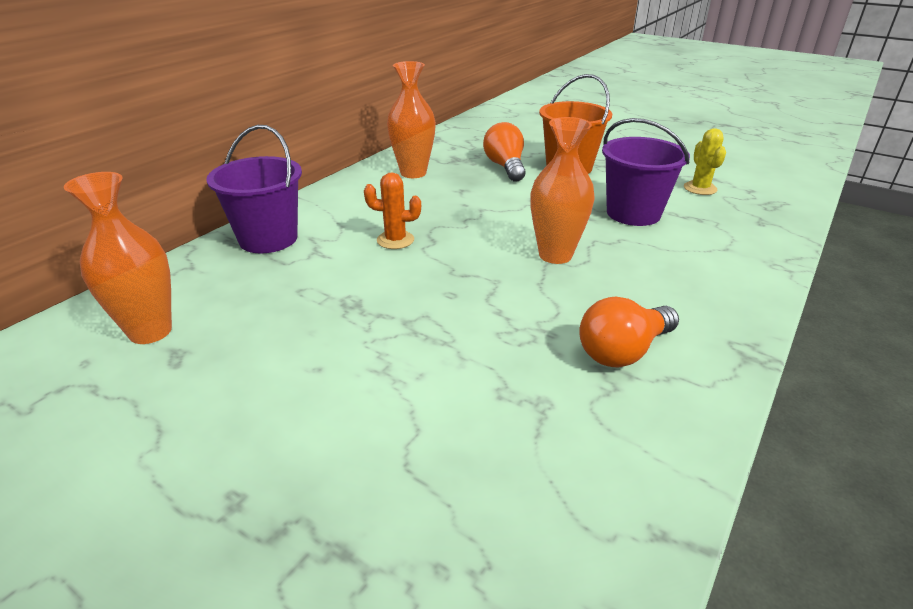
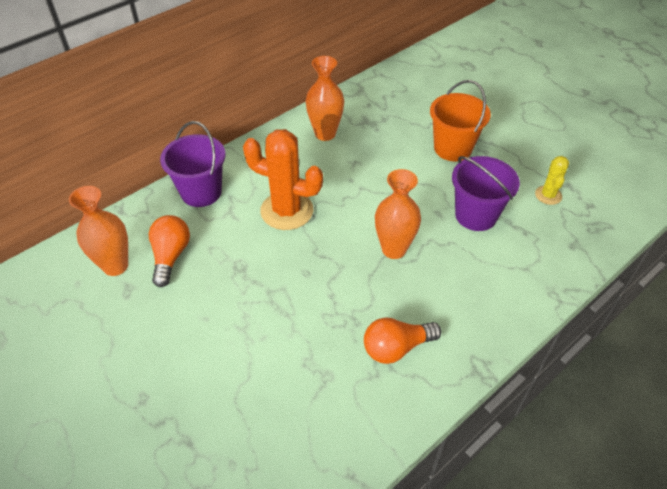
camera: 15 degrees right, 15 degrees up
orange cactus [364,172,421,249] -> orange cactus [243,129,323,230], size x1.95
orange light bulb [483,122,526,182] -> orange light bulb moved to [149,215,190,287]

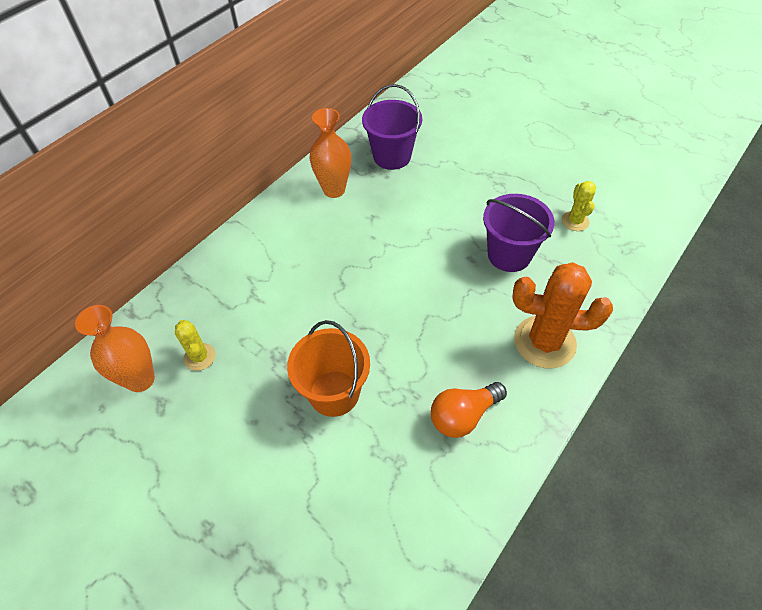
camera: 10 degrees left, 5 degrees up
orange light bulb [149,215,190,287] -> yellow cactus [175,320,216,371]
purple bucket [160,121,226,207] -> purple bucket moved to [362,84,422,170]
orange cactus [243,129,323,230] -> orange cactus moved to [513,262,613,368]
orange vase [375,169,421,259] -> none
orange bucket [430,80,491,161] -> orange bucket moved to [287,320,370,417]

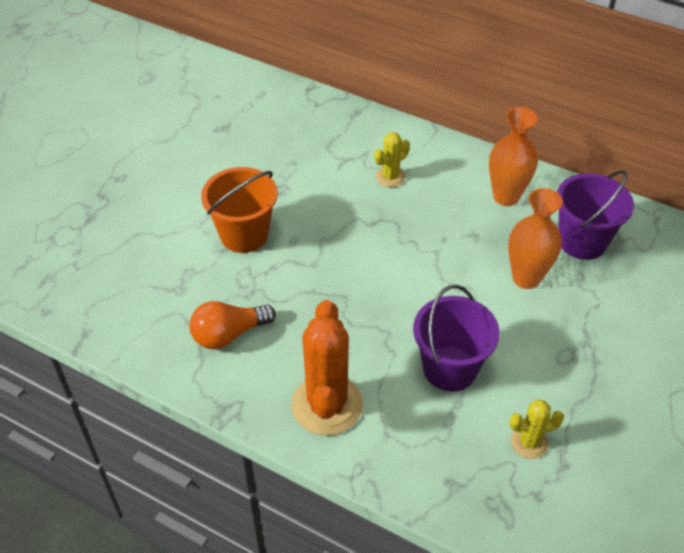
camera: 80 degrees right, 5 degrees down
orange vase [75,305,155,392] -> orange vase moved to [508,188,563,289]
yellow cactus [175,320,216,371] -> yellow cactus moved to [374,132,410,187]
orange light bulb [431,382,507,438] -> orange light bulb turned 75 degrees counterclockwise [189,301,276,350]

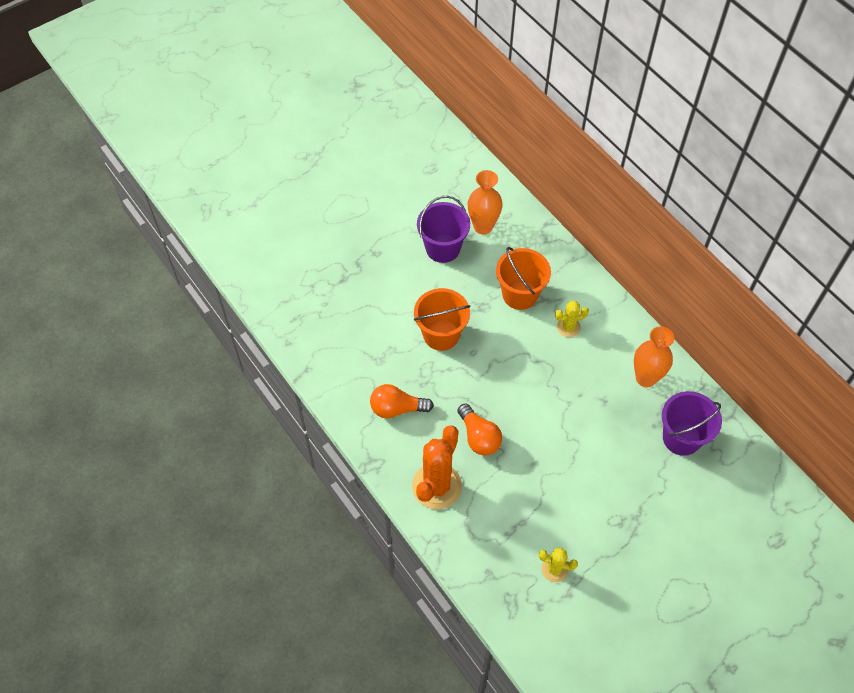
camera: 25 degrees right, 10 degrees up
purple bucket [413,285,500,392] -> purple bucket moved to [417,196,470,263]
orange vase [508,188,563,289] -> orange vase moved to [468,170,503,235]
none -> orange light bulb [457,403,502,456]
none -> orange bucket [496,247,551,310]

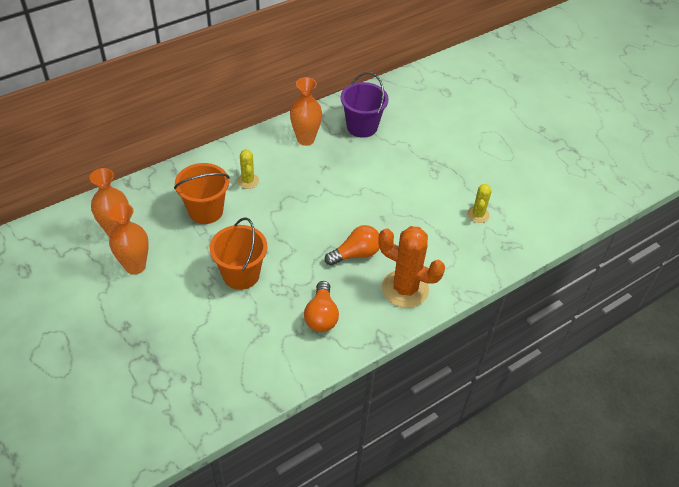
camera: 90 degrees left, 10 degrees down
purple bucket [417,196,470,263] -> orange vase [108,203,149,275]

